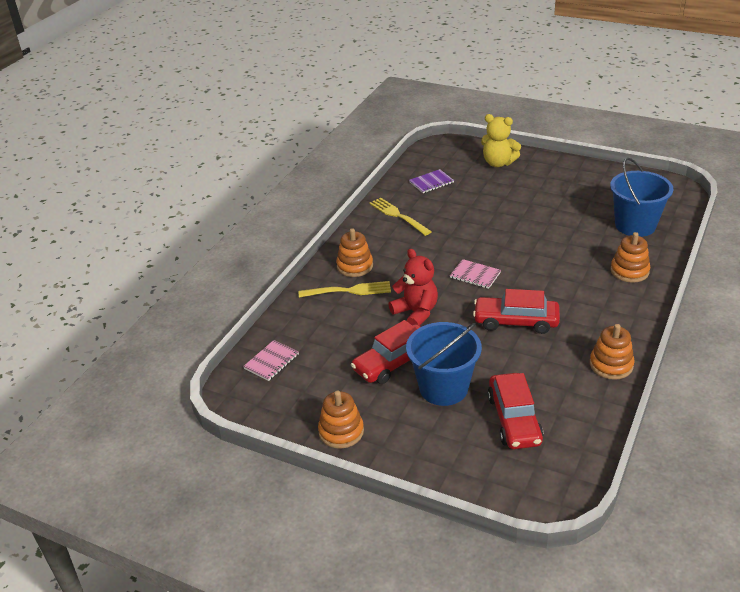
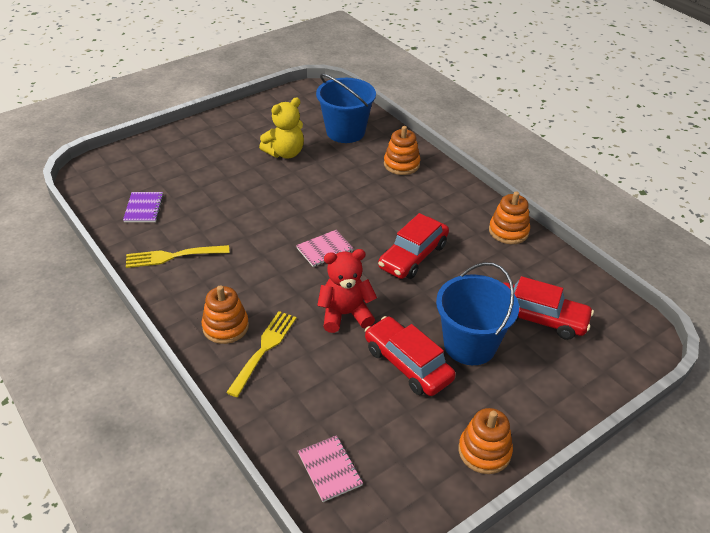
camera: 65 degrees left, 5 degrees up
red car [351,320,421,384] -> red car turned 150 degrees clockwise [365,316,456,396]
yellow teddy bear [481,114,521,167] -> yellow teddy bear moved to [259,97,304,159]

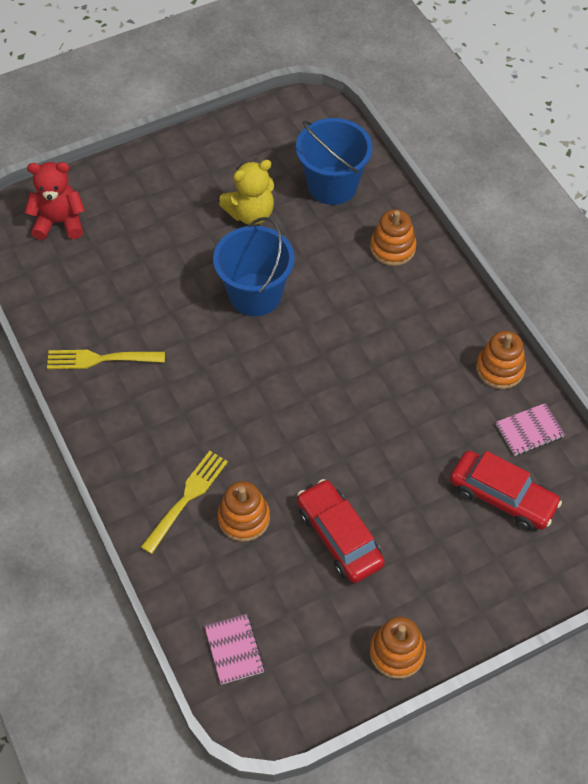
camera: 10 degrees right, 15 degrees up
purple notebook [123,192,164,222] -> none
orange stacking toy [202,285,249,344] -> orange stacking toy moved to [218,481,270,542]
pink notebook [296,230,354,267] -> pink notebook moved to [496,403,565,456]
red teddy bear [317,249,377,333] -> red teddy bear moved to [25,162,85,240]
red car [378,213,449,279] -> none
blue bucket [436,262,519,365] -> blue bucket moved to [213,217,295,316]

